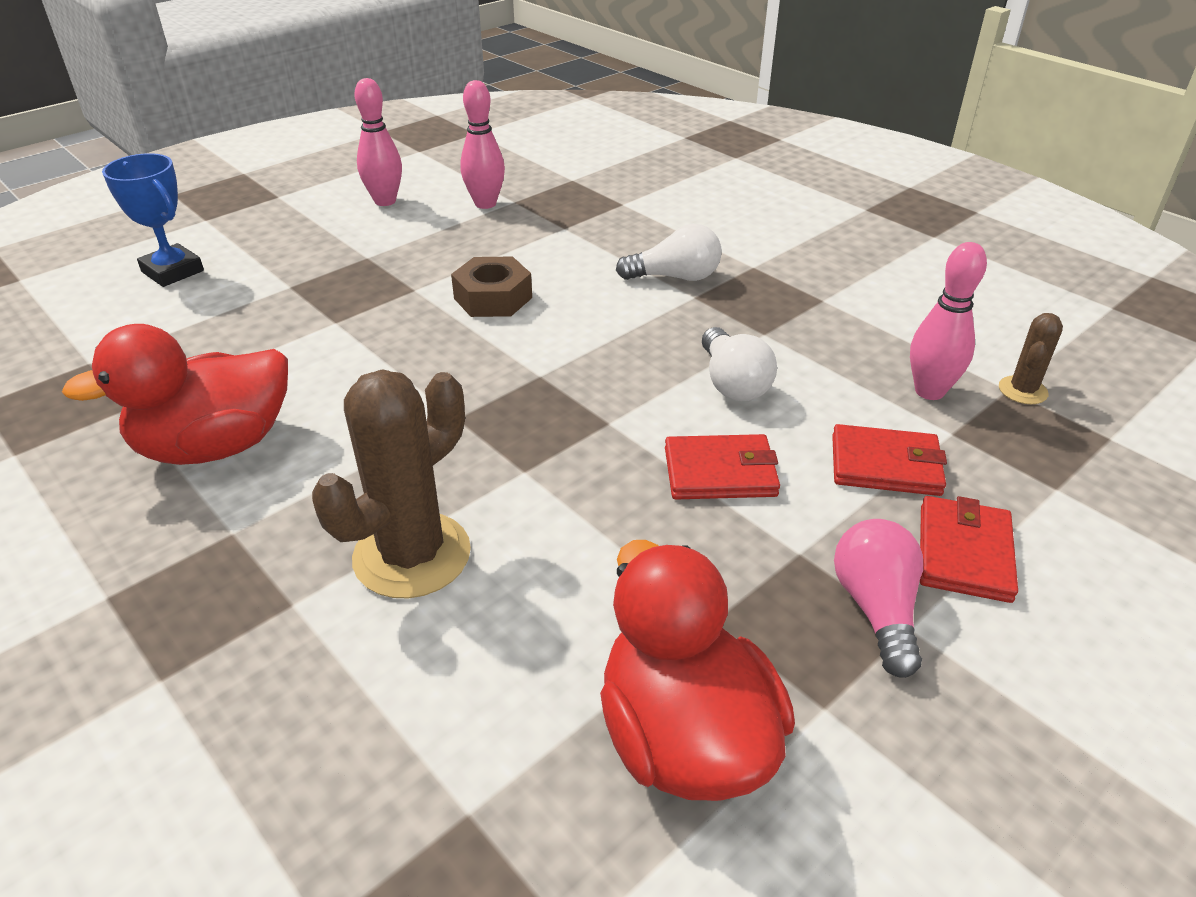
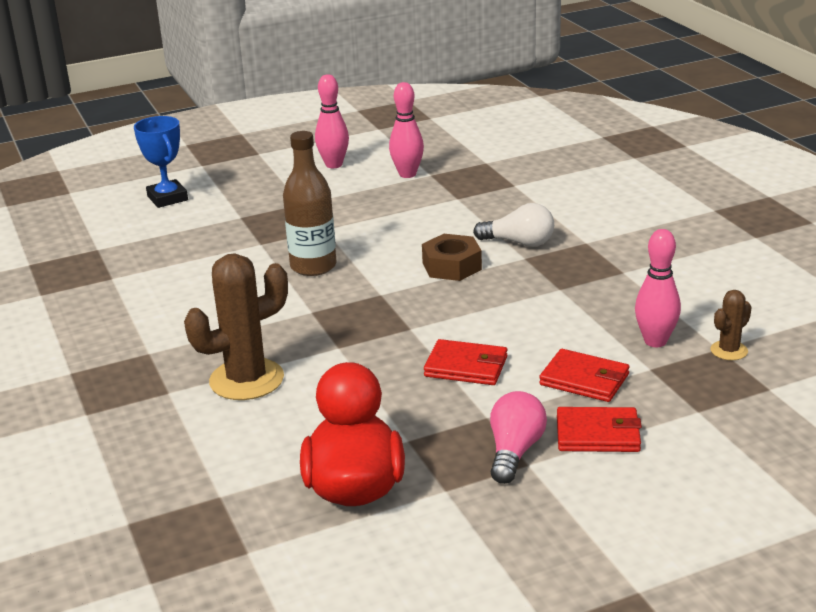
camera: 20 degrees right, 10 degrees down
red duck [62,324,288,465] -> none
brown nut [451,257,532,317] -> brown nut moved to [422,234,482,281]
white light bulb [702,327,777,401] -> none
red wallet [920,496,1018,603] -> red wallet turned 60 degrees clockwise [557,407,642,452]
none -> brown bottle [283,131,337,276]

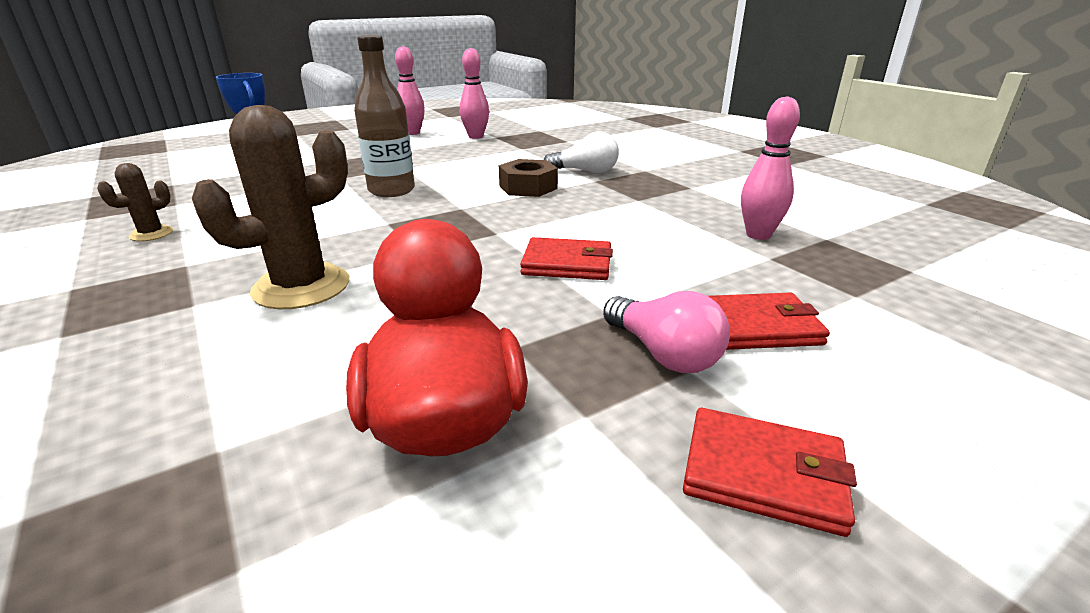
camera: 10 degrees left, 0 degrees up
pink light bulb [490,391,547,484] -> pink light bulb turned 135 degrees clockwise [603,291,730,373]
red wallet [539,349,630,402] -> red wallet moved to [683,408,857,537]
brown cactus [711,290,752,360] -> brown cactus moved to [97,163,173,241]

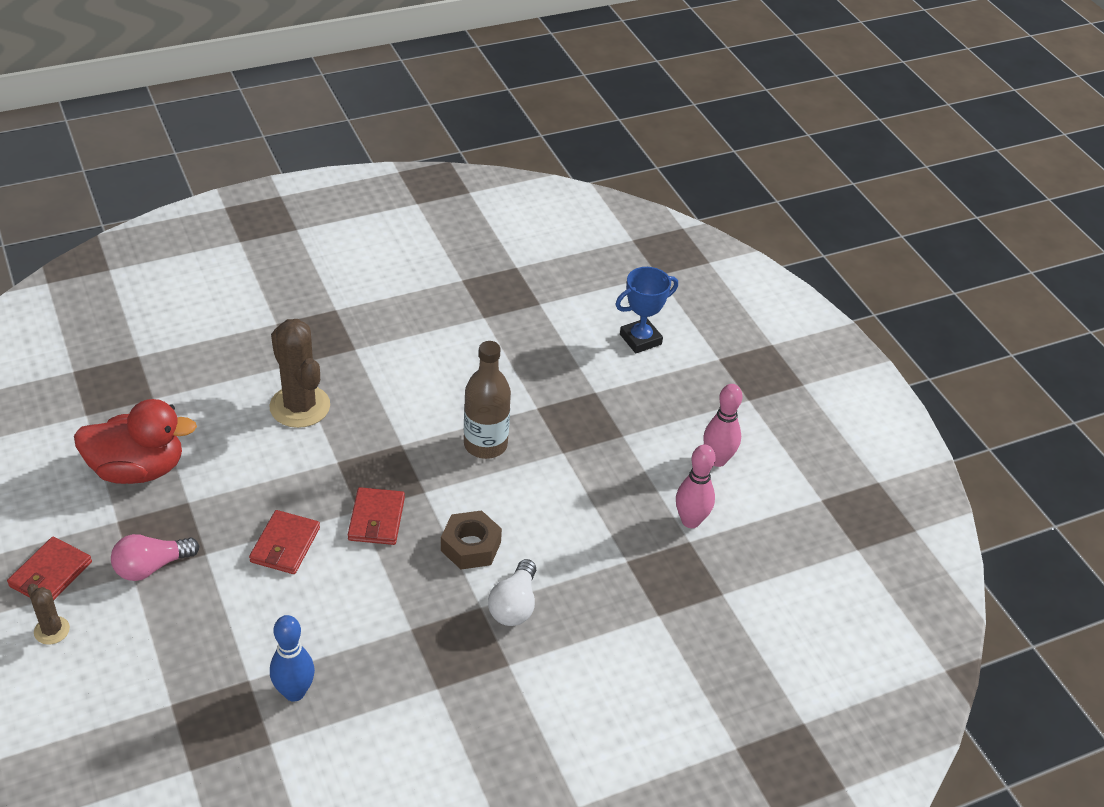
camera: 95 degrees right, 15 degrees up
brown cactus [97,163,173,241] -> brown cactus moved to [27,584,70,645]
red wallet [708,293,830,350] -> red wallet moved to [348,487,405,545]
pink bowling pin [741,96,800,240] -> blue bowling pin [270,615,315,702]

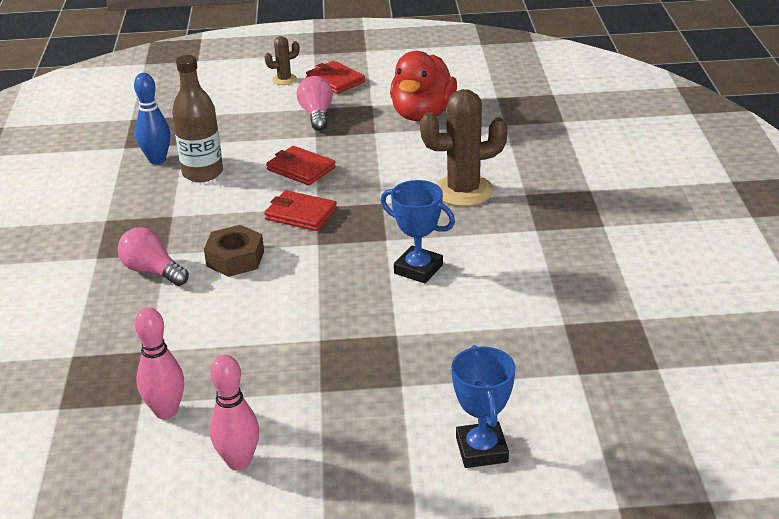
camera: 115 degrees right, 10 degrees down
brown bottle [464,341,511,459] -> brown bottle moved to [172,55,223,182]
white light bulb [488,559,536,626] -> pink light bulb [118,227,189,286]
none -> blue trophy [381,180,455,283]

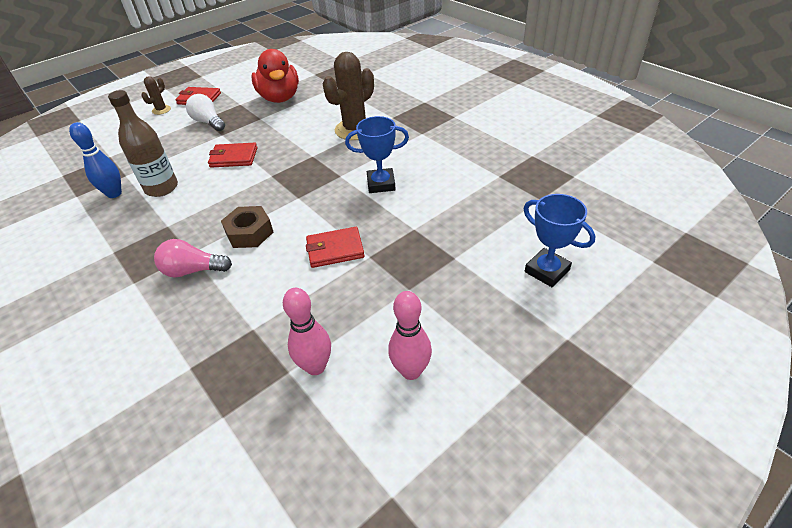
camera: 35 degrees left, 10 degrees up
red wallet [264,190,337,231] -> red wallet moved to [306,227,365,268]
pink light bulb [297,76,333,131] -> white light bulb [186,94,225,131]

